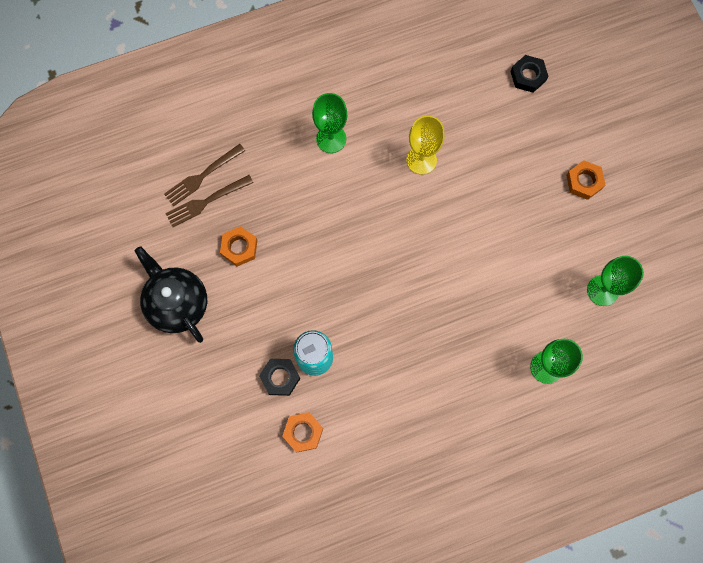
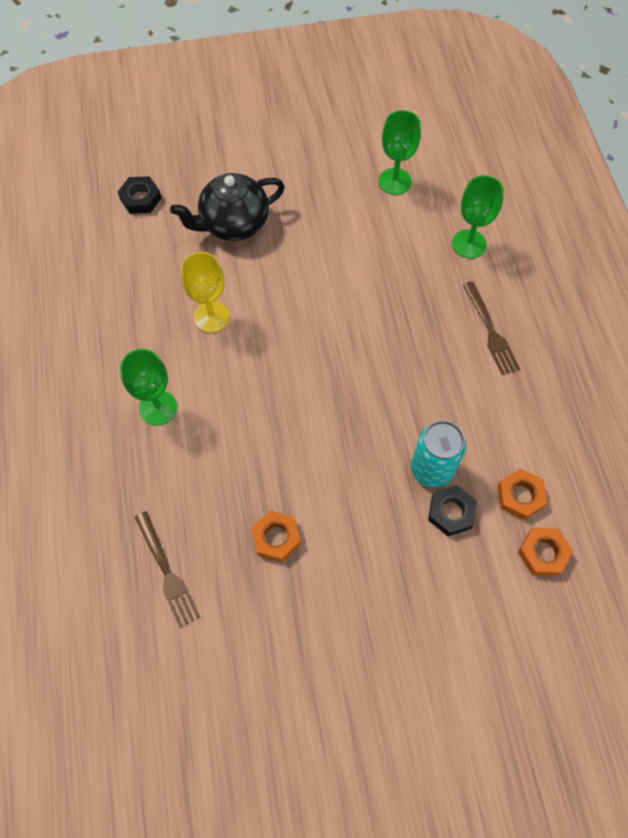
camera: 80 degrees left, 10 degrees down
black teapot [135,246,207,343] -> black teapot moved to [170,173,285,241]
brown fork [165,175,253,227] -> brown fork moved to [463,281,520,375]
orange nut [566,160,605,200] -> orange nut moved to [518,527,573,576]

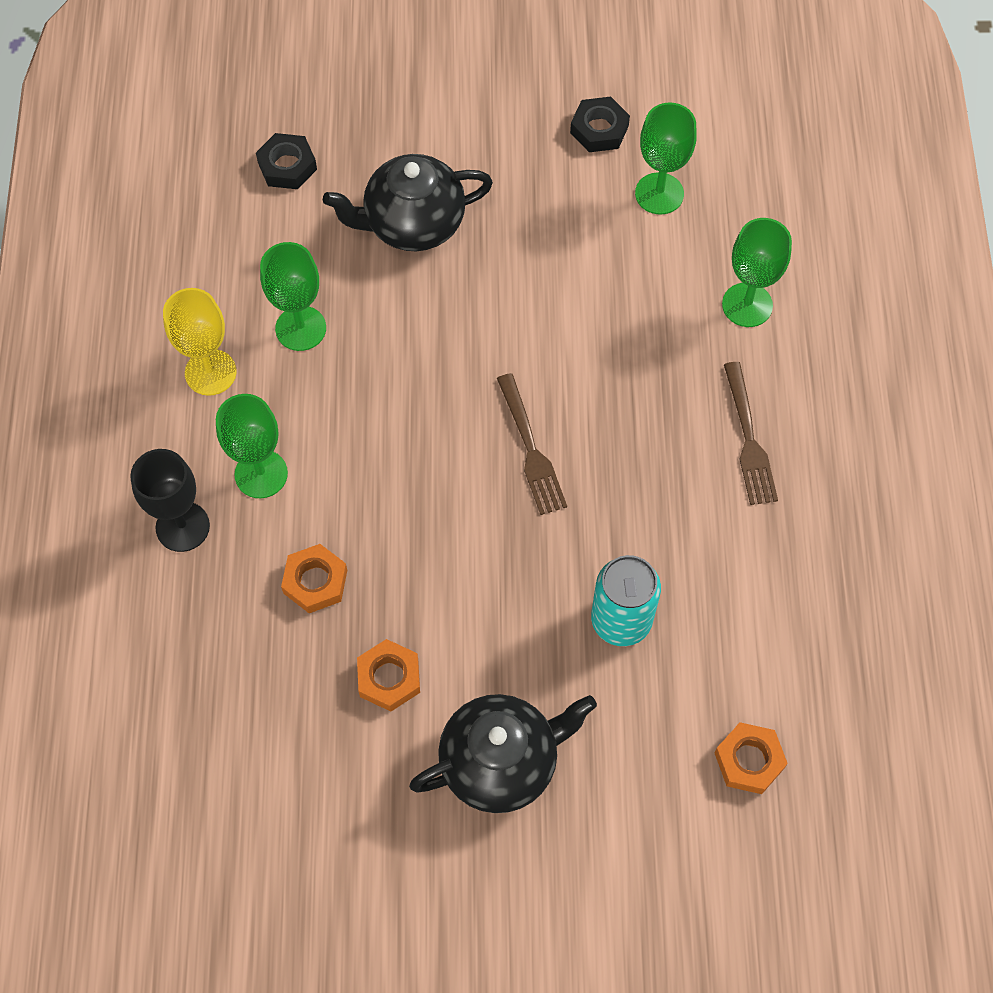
camera: 10 degrees right, 0 degrees up
brown fork [135,511,200,628] -> brown fork moved to [497,373,567,515]
yellow goblet [181,252,230,333] -> yellow goblet moved to [163,288,236,396]
black nut [428,485,477,536] -> black nut moved to [570,97,630,152]
orange nut [498,468,547,520] -> orange nut moved to [281,544,347,613]
none -> black goblet [130,449,210,552]
none -> green goblet [260,242,326,351]
none -> black teapot [409,694,597,813]

